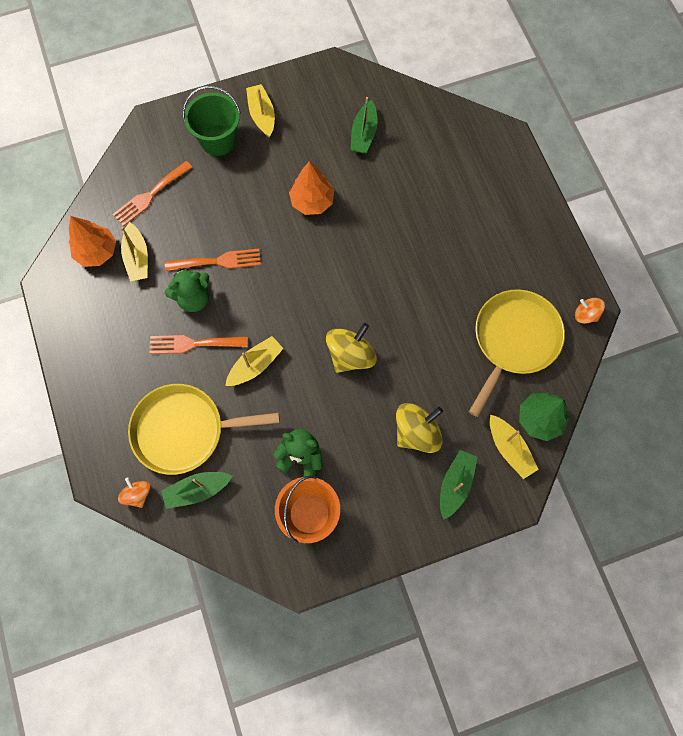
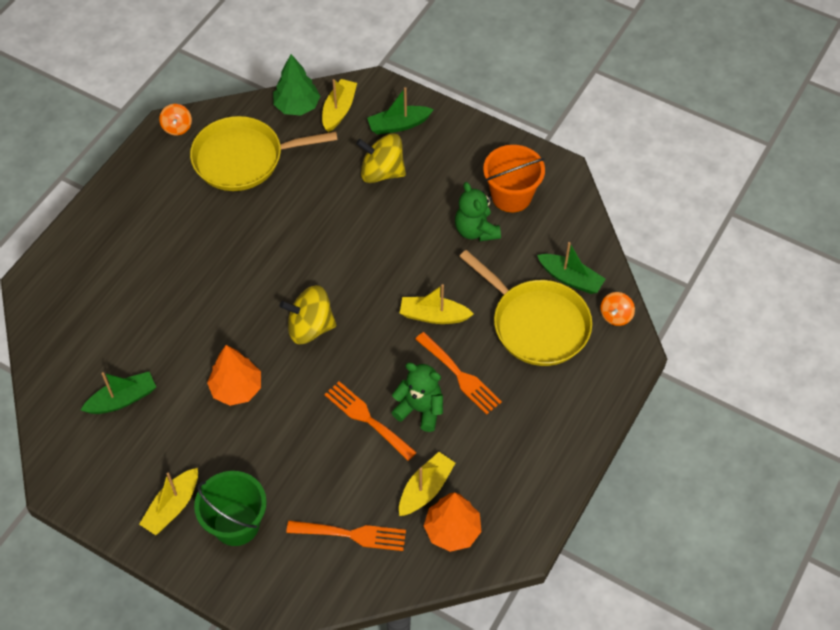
camera: 130 degrees left, 15 degrees down
yellow spinning top [326,323,377,373] -> yellow spinning top moved to [280,285,336,344]

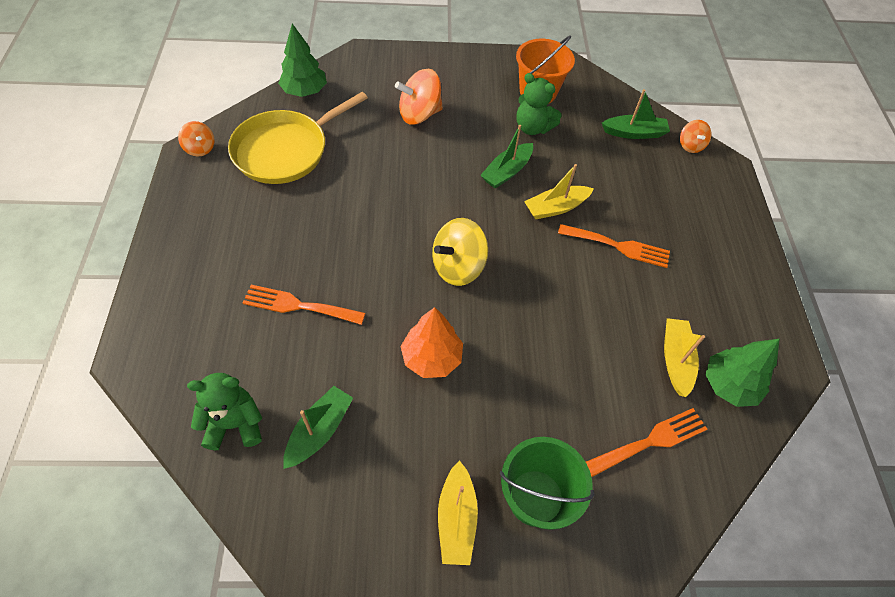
camera: 35 degrees left, 0 degrees up
yellow boat [322,79,357,132] -> none
orange fork [324,381,417,461] -> orange fork moved to [243,285,365,325]
yellow spinning top [356,133,406,183] -> orange spinning top [395,69,443,124]
green boat [367,87,434,135] -> green boat moved to [480,125,533,188]
green teddy bear [391,363,443,432] -> green teddy bear moved to [187,373,262,450]
orange tree [424,492,481,552] -> green tree [705,339,779,407]
yellow pan [459,250,592,366] -> none

